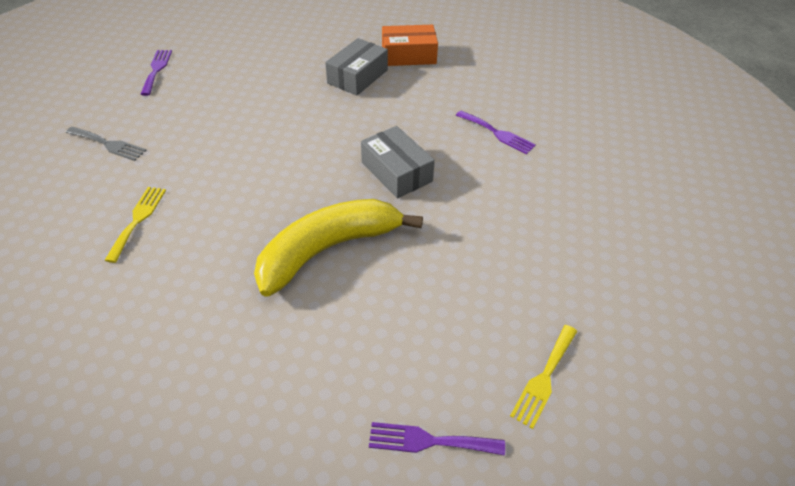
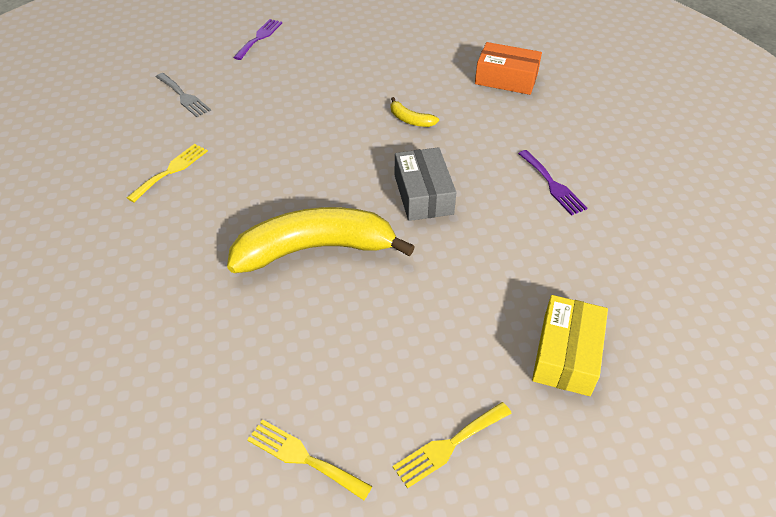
camera: 25 degrees right, 0 degrees up
grey box [325,38,388,96] -> none
purple fork [369,422,505,456] -> yellow fork [247,419,373,500]
none -> yellow banana [391,97,439,127]
none -> yellow box [532,295,608,396]

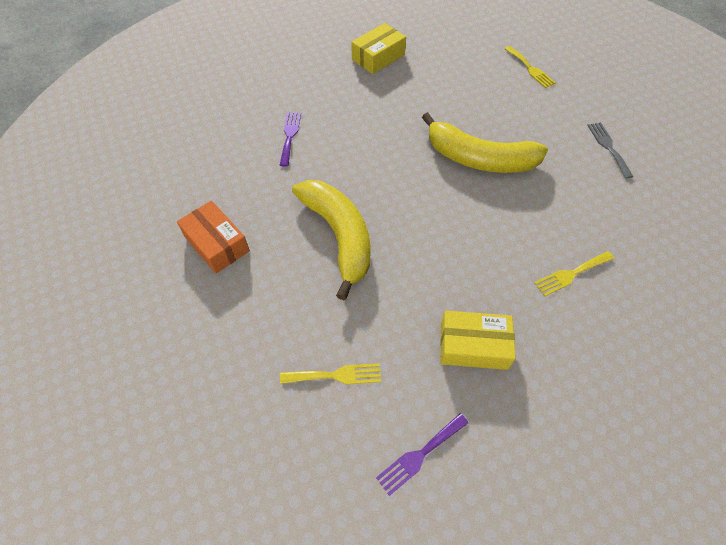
camera: 150 degrees left, 10 degrees up
grey fork [156,73,211,117] -> grey fork moved to [587,122,633,179]
yellow banana [391,97,439,127] -> yellow banana [292,180,371,300], size x2.50
yellow fork [393,402,512,489] -> yellow fork moved to [280,363,381,384]
grey box [395,147,456,221] -> none
none -> yellow box [440,311,516,370]

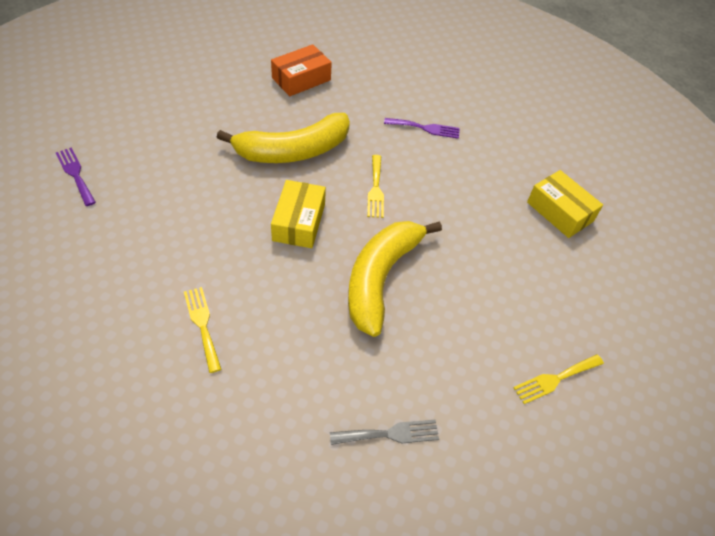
camera: 90 degrees right, 5 degrees down
yellow fork [280,363,381,384] -> yellow fork moved to [367,155,384,218]
yellow box [440,311,516,370] -> yellow box moved to [271,180,326,248]

